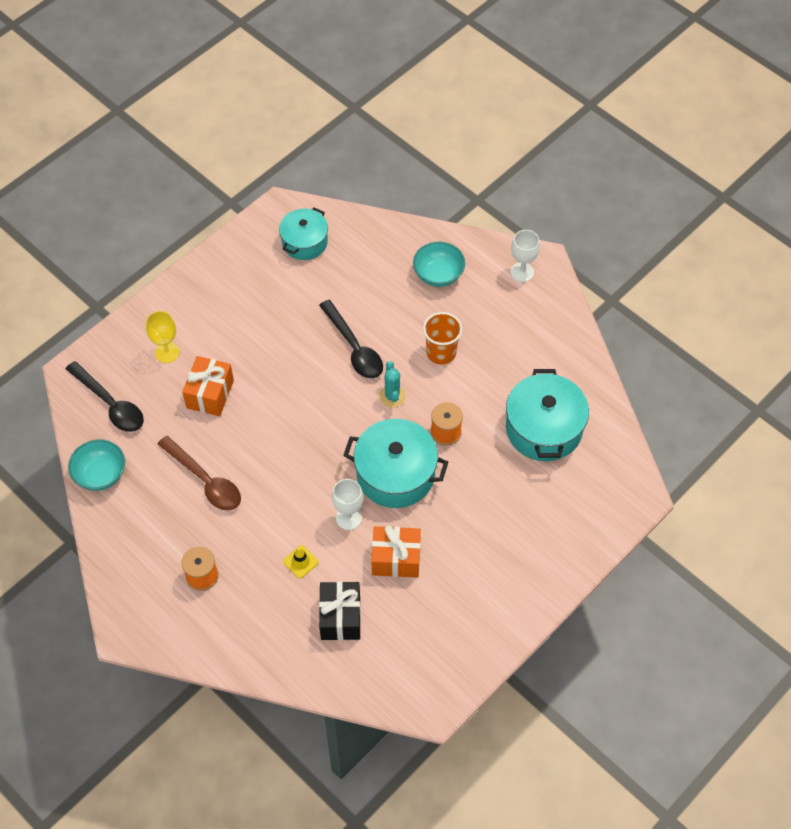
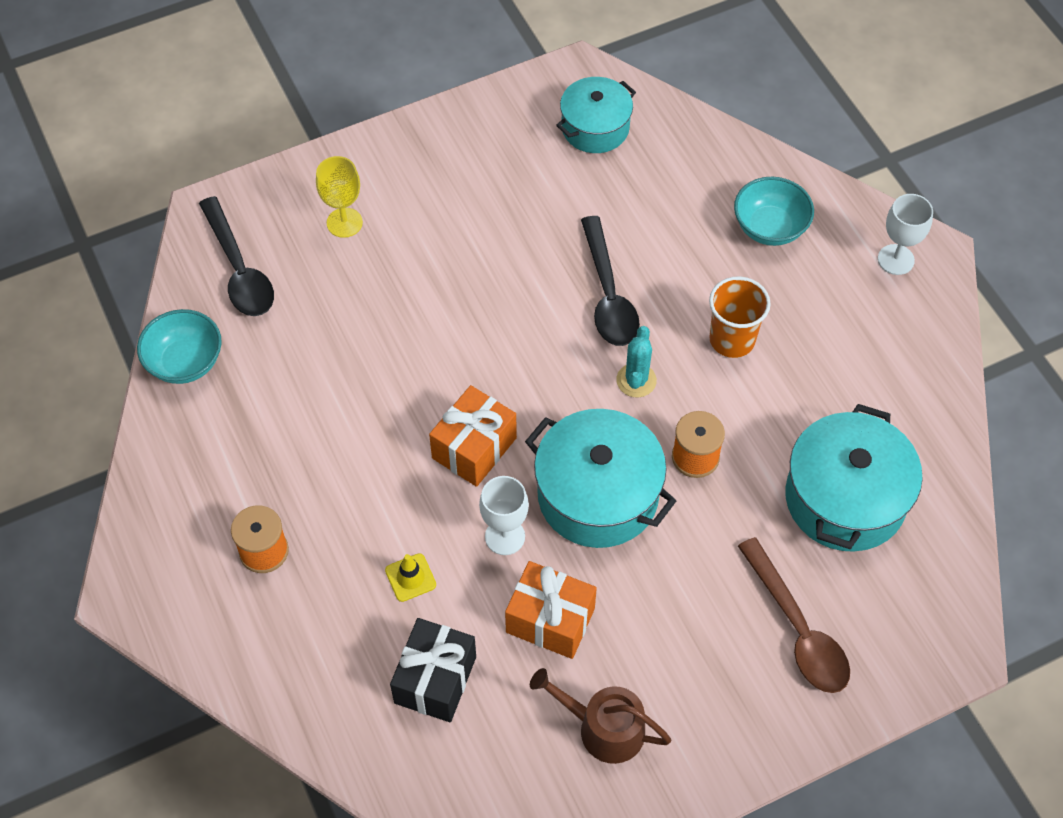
camera: 20 degrees right, 0 degrees up
brown spoon [158,436,241,511] -> brown spoon moved to [738,537,850,693]
orange gift [182,356,234,416] -> orange gift moved to [429,385,517,487]
none -> brown watering can [530,668,671,764]

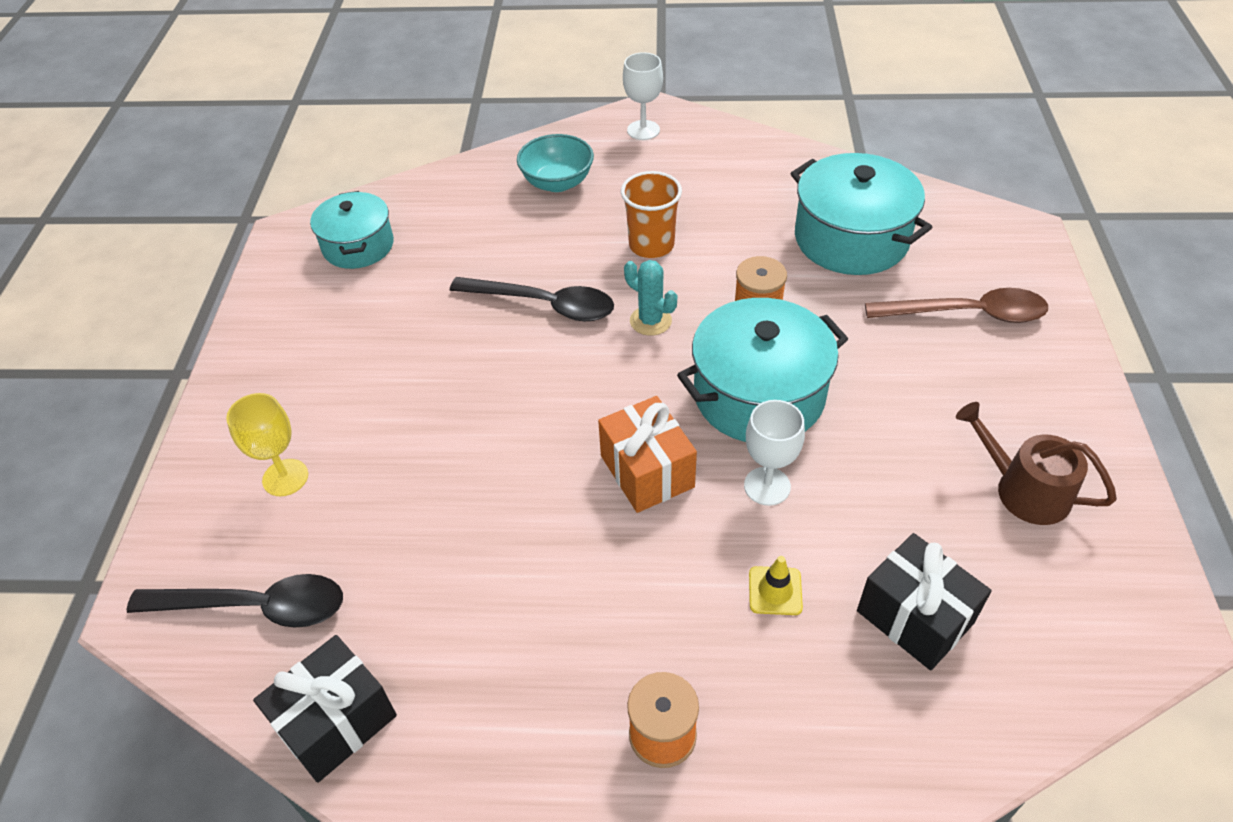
camera: 60 degrees left, 10 degrees down
turquoise bowl [137,309,222,384] -> black gift [253,635,397,783]
orange gift [505,561,597,659] -> none
brown watering can [530,668,671,764] -> brown watering can turned 75 degrees clockwise [956,402,1117,525]

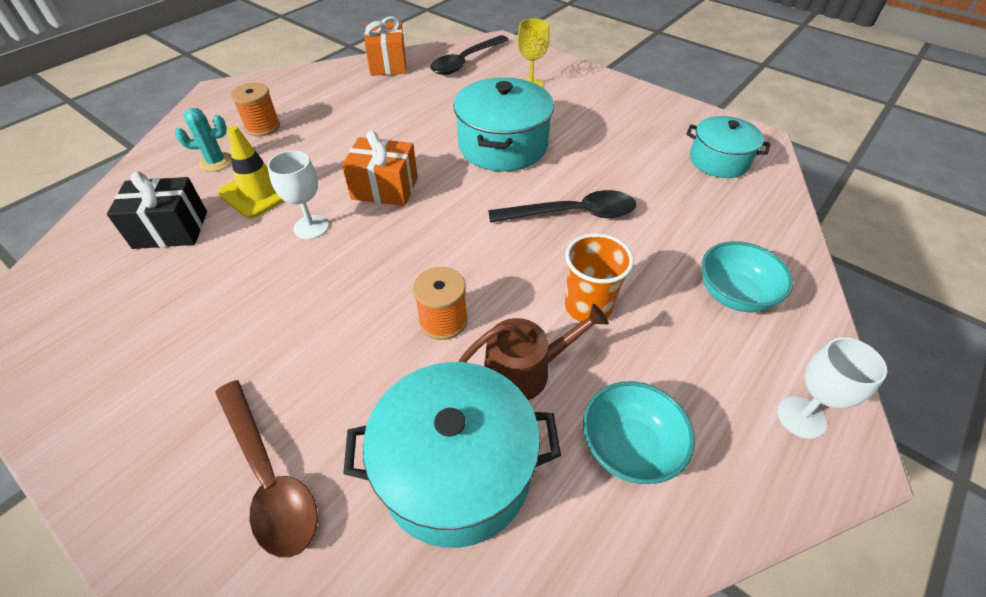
camera: 125 degrees right, 0 degrees up
black gift [253,635,397,783] -> orange gift [365,16,407,76]
black spoon [450,277,614,321] -> black spoon turned 150 degrees counterclockwise [488,190,636,223]
turquoise cactus [624,260,677,336] -> turquoise cactus moved to [175,108,232,172]
turquoise pot [677,298,848,442] -> turquoise pot moved to [453,77,554,171]
yellow traffic cone [749,556,803,615] -> yellow traffic cone [218,126,284,218], size x1.84
brown spoon [865,288,1048,323] -> brown spoon turned 75 degrees counterclockwise [215,380,318,558]
brown watering can [956,402,1117,525] -> brown watering can moved to [458,304,609,400]
none -> turquoise bowl [583,381,695,484]

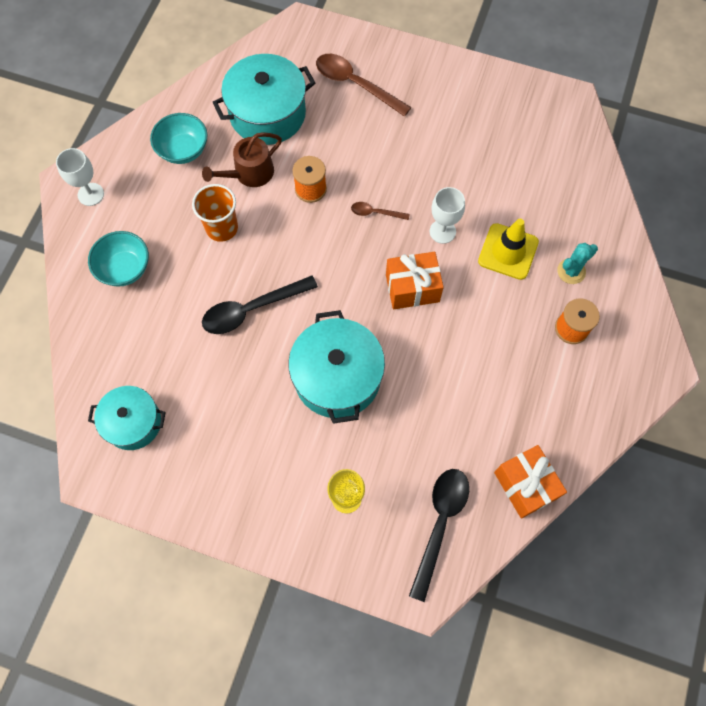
camera: 160 degrees right, 20 degrees up
black gift [107,171,207,249] -> none
none -> brown spoon [351,202,410,220]

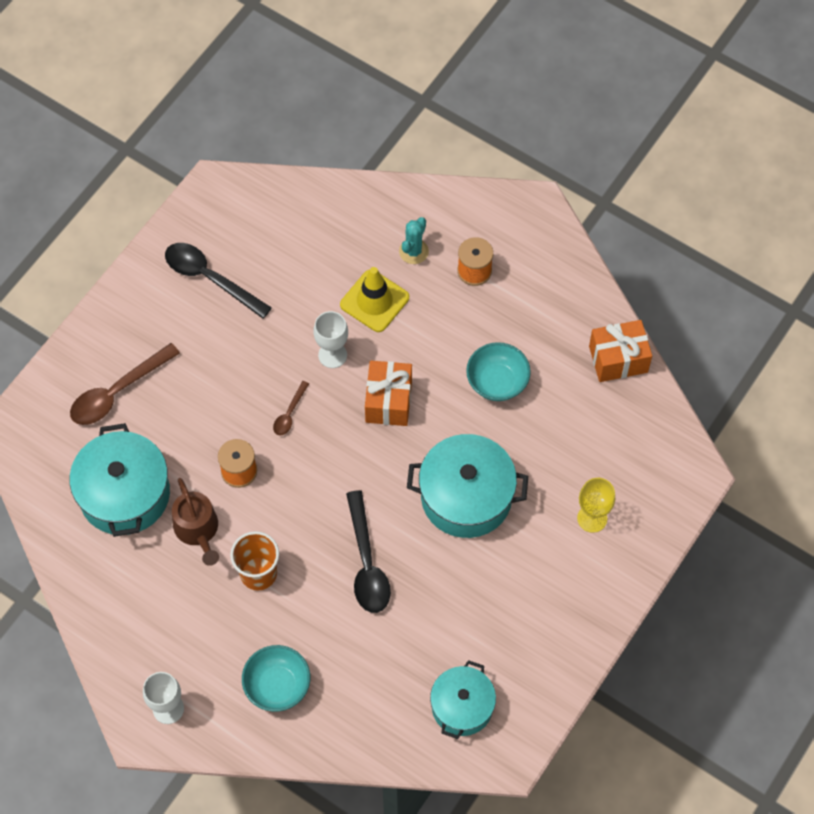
camera: 75 degrees left, 5 degrees down
turquoise bowl [150,113,207,164] -> turquoise bowl moved to [466,342,531,401]
black spoon [409,469,469,602] -> black spoon moved to [165,243,272,319]
turquoise cactus [557,243,598,284] -> turquoise cactus turned 45 degrees clockwise [399,217,429,264]

